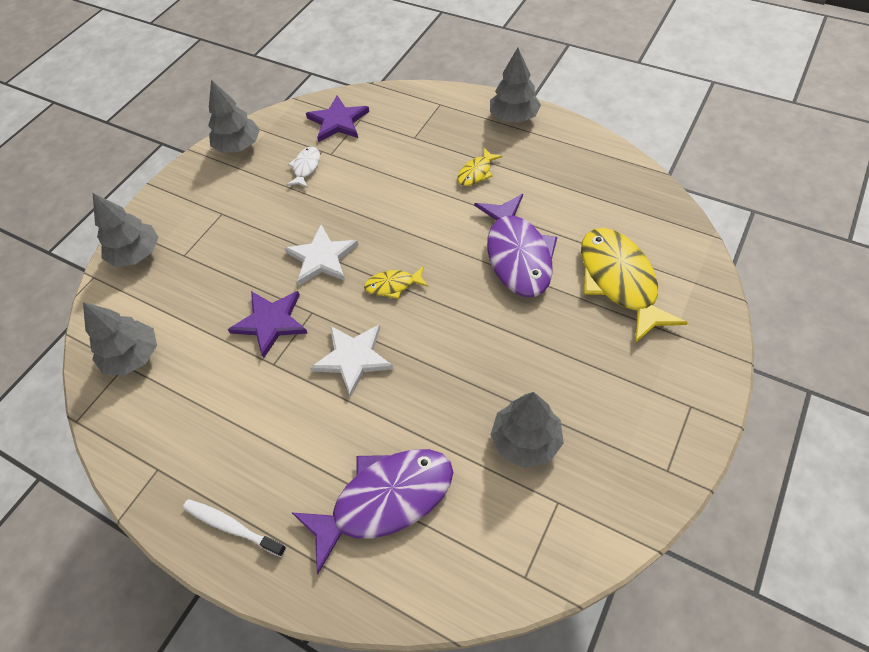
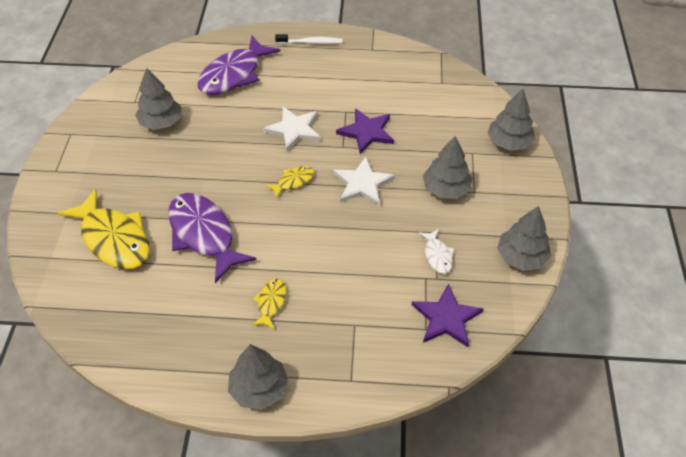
camera: 150 degrees right, 5 degrees down
grey tree [83,302,157,376] -> grey tree moved to [423,136,472,199]

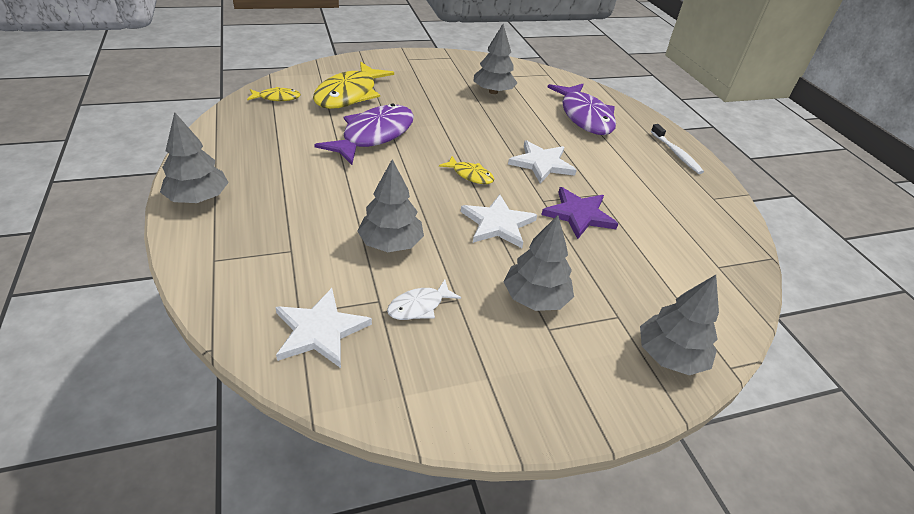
camera: 65 degrees right, 10 degrees down
purple fish [197,36,280,95] -> purple fish turned 120 degrees counterclockwise [547,84,616,135]
yellow fish [251,279,286,329] -> yellow fish moved to [247,87,301,101]
purple star [412,283,484,347] -> white star [275,288,372,368]
grey tree [497,206,552,271] -> grey tree moved to [357,159,424,252]

